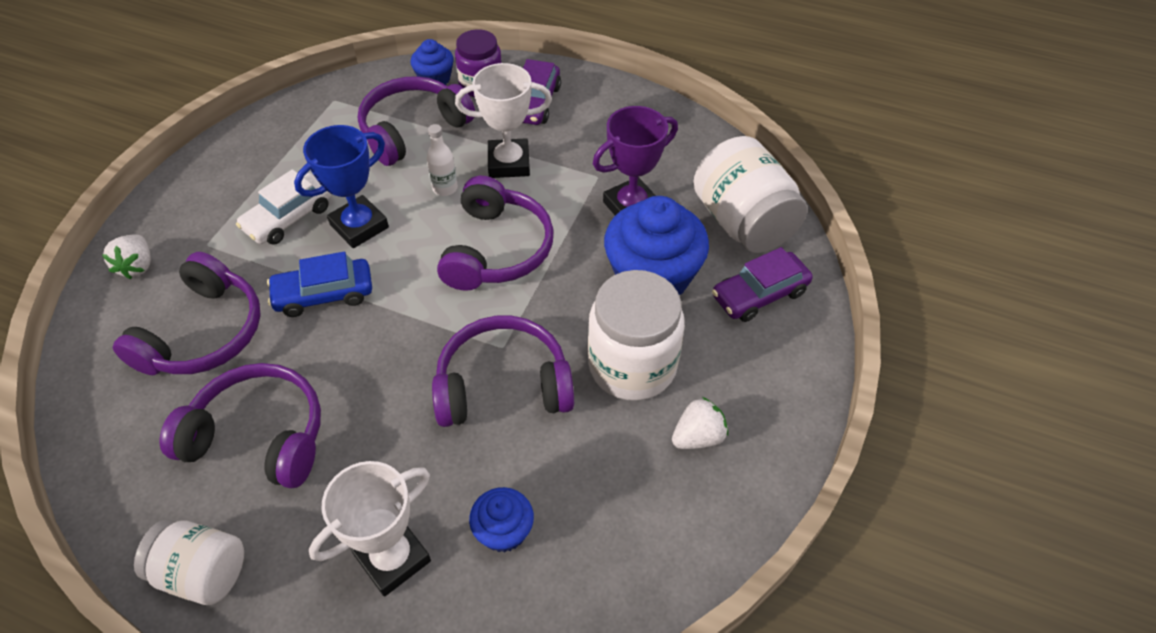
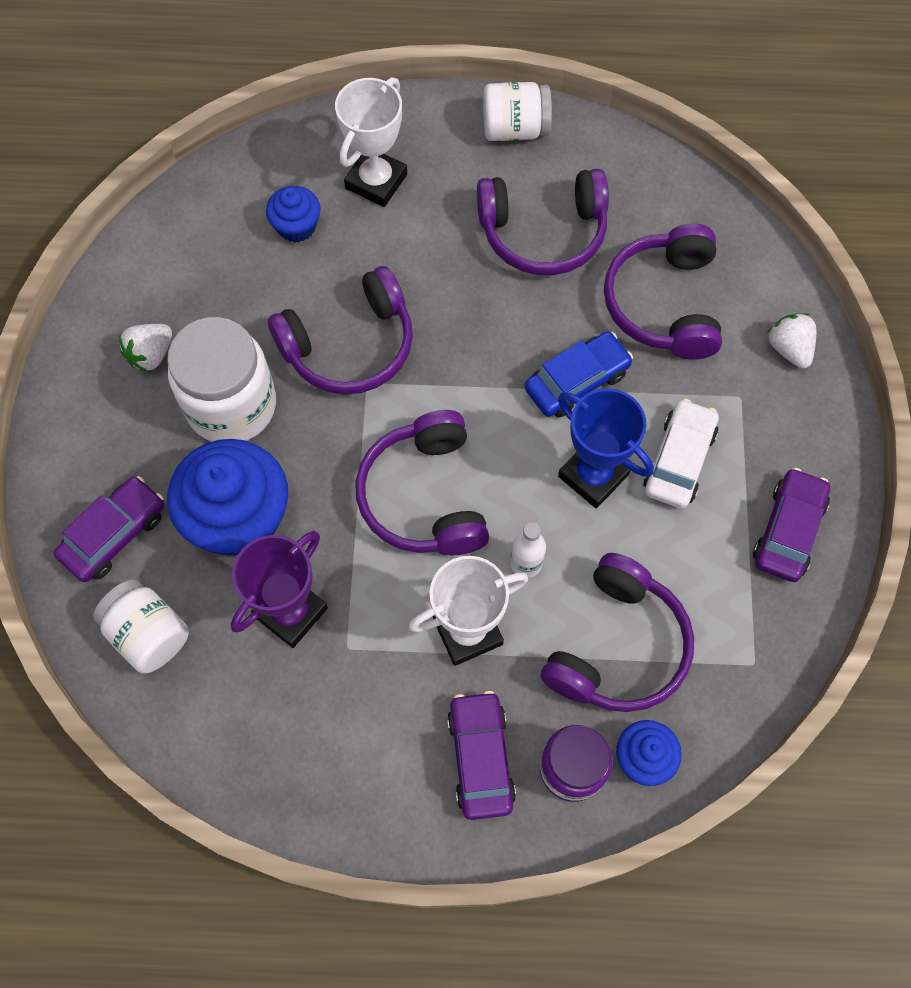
camera: 160 degrees right, 15 degrees up
blue trophy [294,125,389,248] -> blue trophy turned 75 degrees counterclockwise [558,388,654,508]
white jar [693,136,807,253] -> white jar [93,579,189,673], size x0.65
none -> purple car [753,468,830,582]

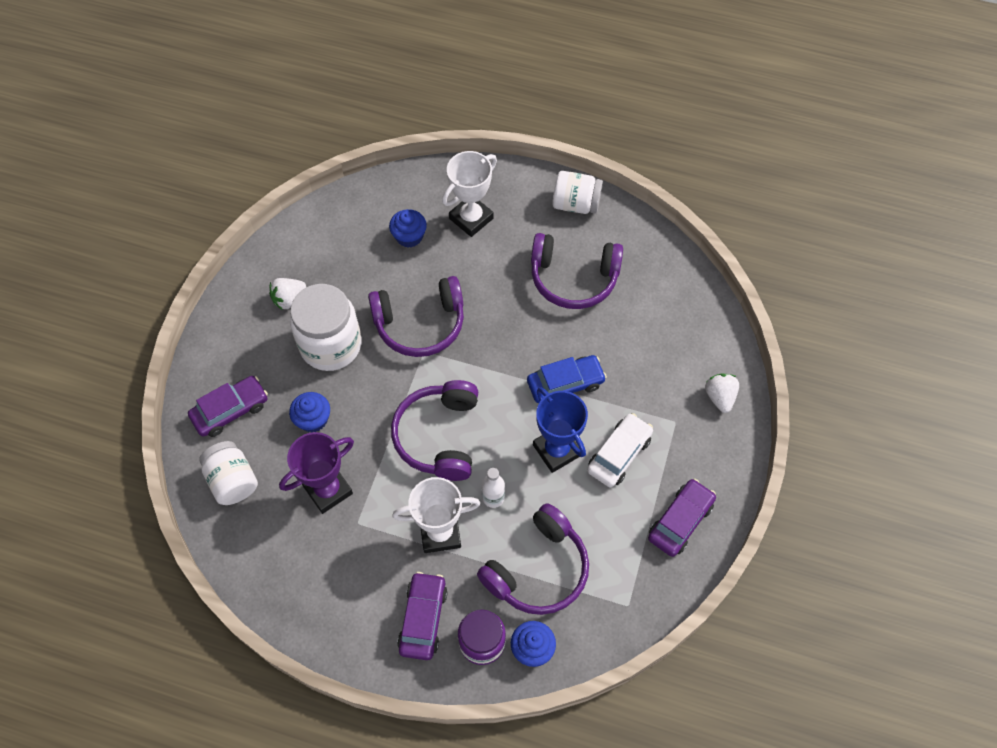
camera: 15 degrees right, 5 degrees down
blue cupcake [167,439,288,556] -> blue cupcake [289,392,330,432], size x0.51
purple headphones [604,223,722,360] -> none

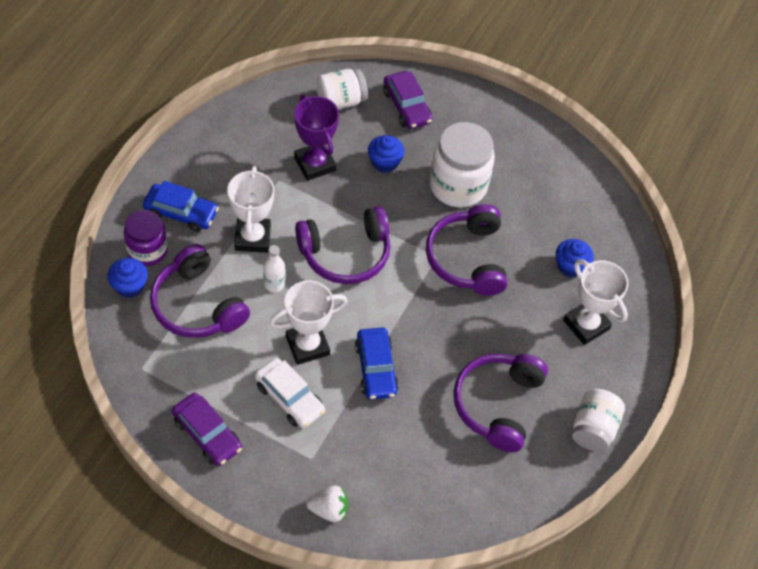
camera: 95 degrees right, 5 degrees down
white strawberry [269,278,306,310] -> none
purple headphones [391,380,478,481] -> purple headphones turned 150 degrees clockwise [295,206,391,284]
purple car [397,572,448,660] -> blue car [143,181,219,232]
blue trophy [533,387,588,473] -> white trophy [270,281,347,365]

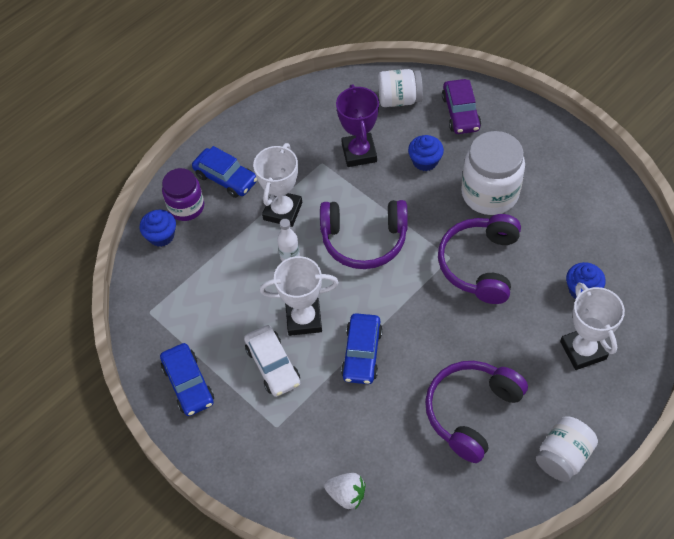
camera: 25 degrees right, 0 degrees up
purple headphones [150,244,250,338] -> none
purple car [172,393,242,466] -> blue car [160,343,214,416]
white strawberry [306,486,348,522] -> white strawberry moved to [324,473,365,509]

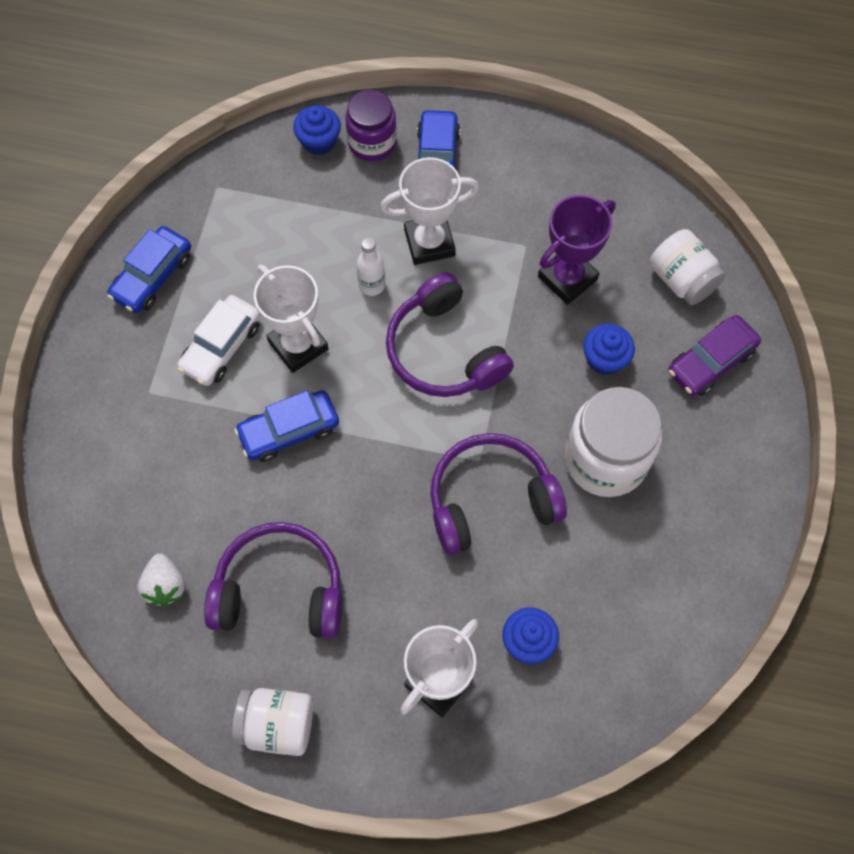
camera: 55 degrees right, 10 degrees up
white strawberry [324,473,365,509] -> white strawberry moved to [137,553,185,606]

